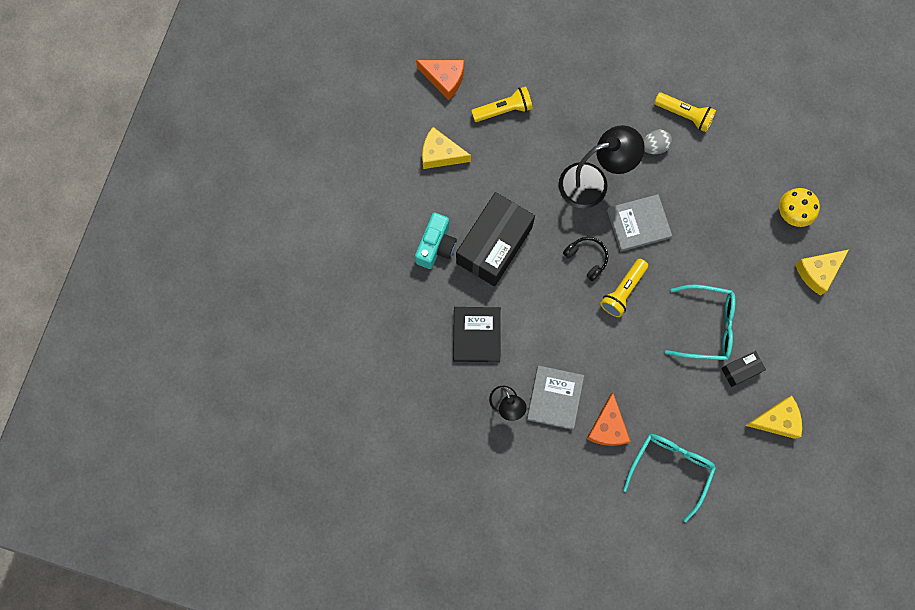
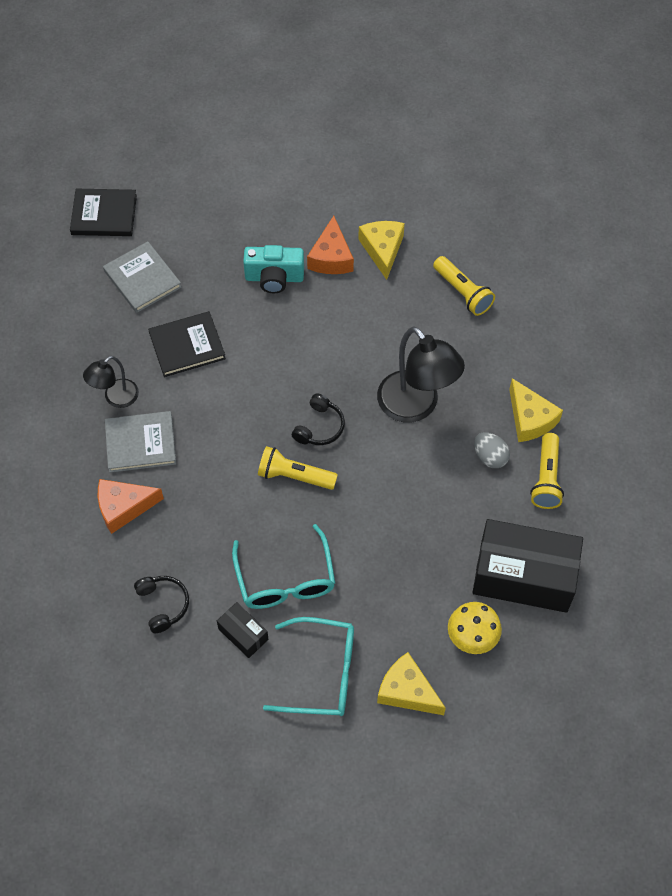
camera: 70 degrees right, 15 degrees down
orange cheese [416,60,464,100] -> orange cheese moved to [307,216,354,274]
black box [456,192,535,286] -> black box moved to [472,519,583,613]
grey book [607,194,672,251] -> grey book moved to [103,241,182,313]
turquoise glasses [623,434,716,522] -> turquoise glasses moved to [263,617,354,716]
yellow cheese [745,396,802,439] -> yellow cheese moved to [509,378,563,442]
none -> black book [70,189,137,236]
none -> black headphones [134,576,189,633]

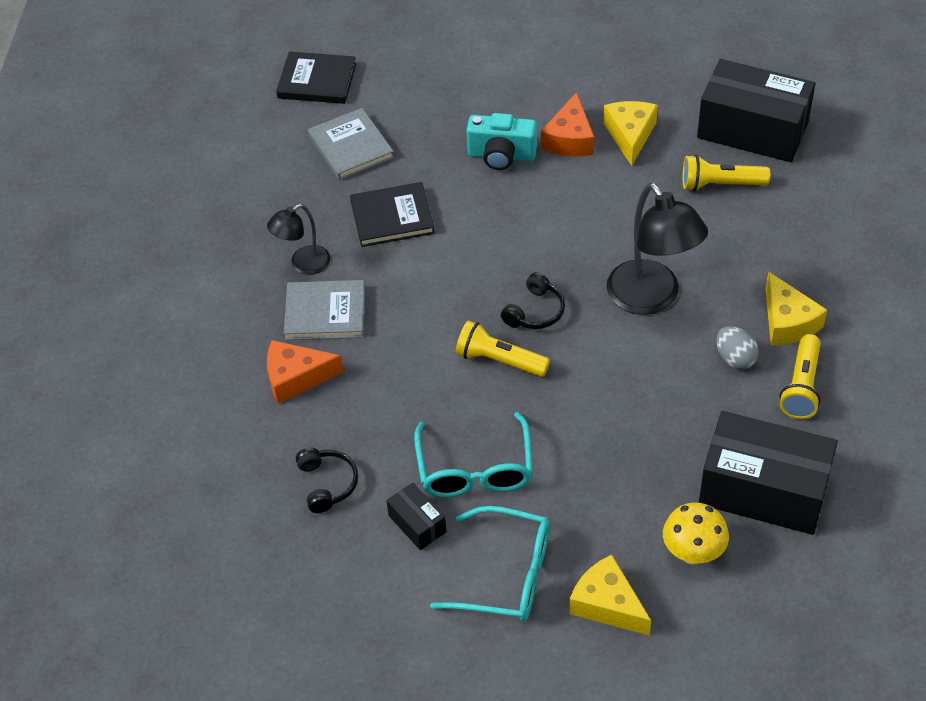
camera: 10 degrees right, 10 degrees down
yellow flashlight [433,256,495,316] -> yellow flashlight turned 120 degrees clockwise [682,155,770,191]
none -> black box [697,59,815,162]

